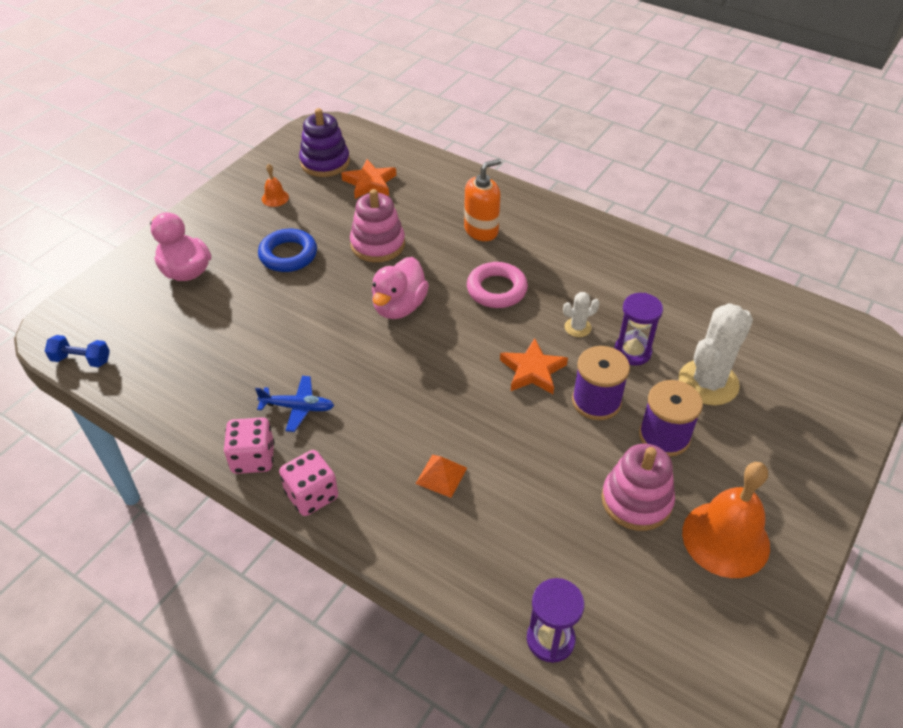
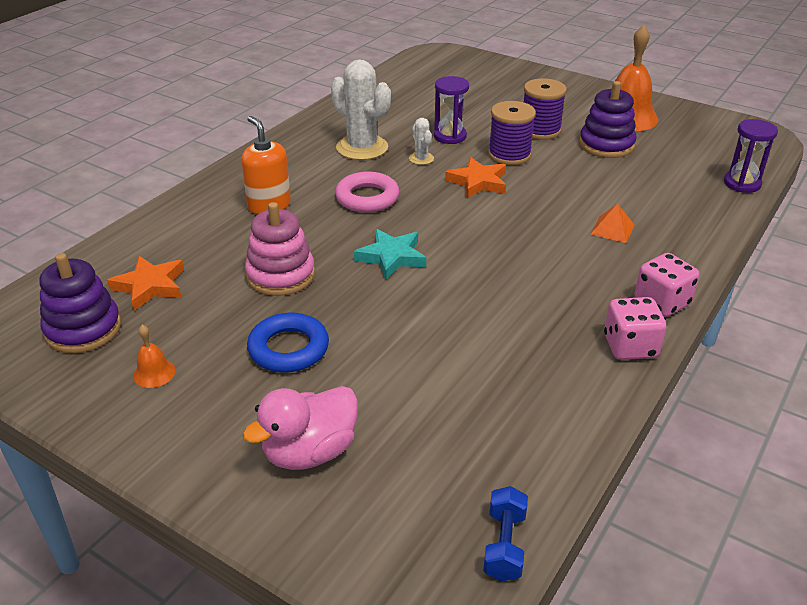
camera: 90 degrees left, 10 degrees down
blue plane [255,376,334,432] -> none
pink duck [372,257,429,319] -> turquoise star [354,229,426,279]
pink stacking toy [601,444,675,531] -> purple stacking toy [579,81,637,158]
white cactus [679,303,753,405] -> white cactus moved to [331,59,391,160]

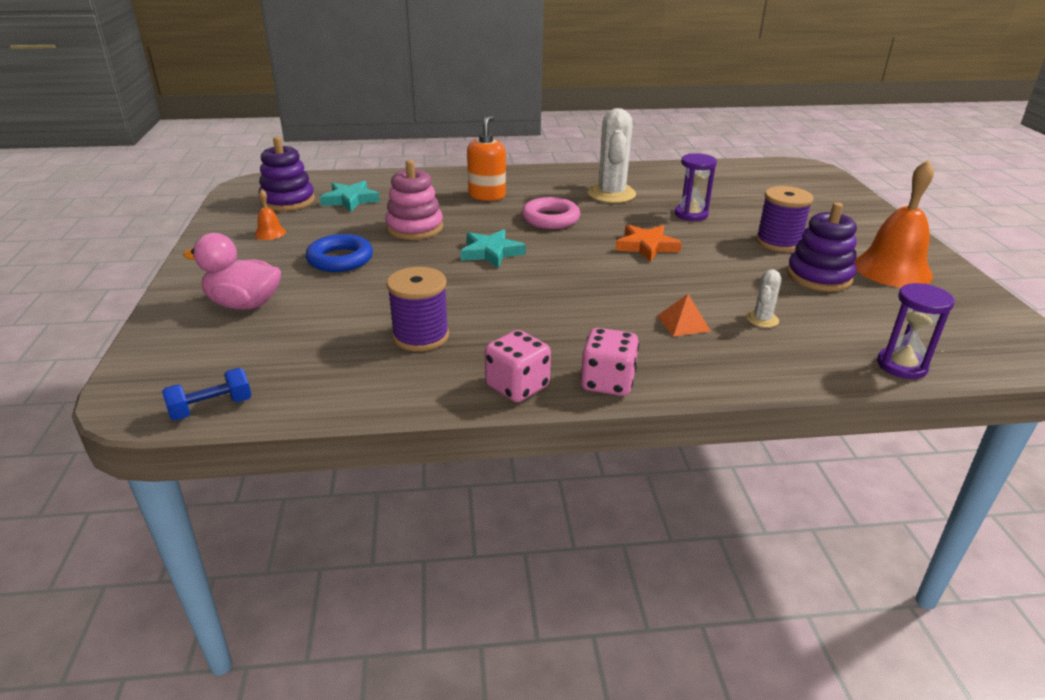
camera: 50 degrees right, 5 degrees down
orange star [107,256,184,311] -> turquoise star [320,181,380,211]
white cactus [409,118,434,165] -> white cactus moved to [746,269,781,328]
purple spool [488,101,536,165] -> purple spool moved to [386,267,449,351]

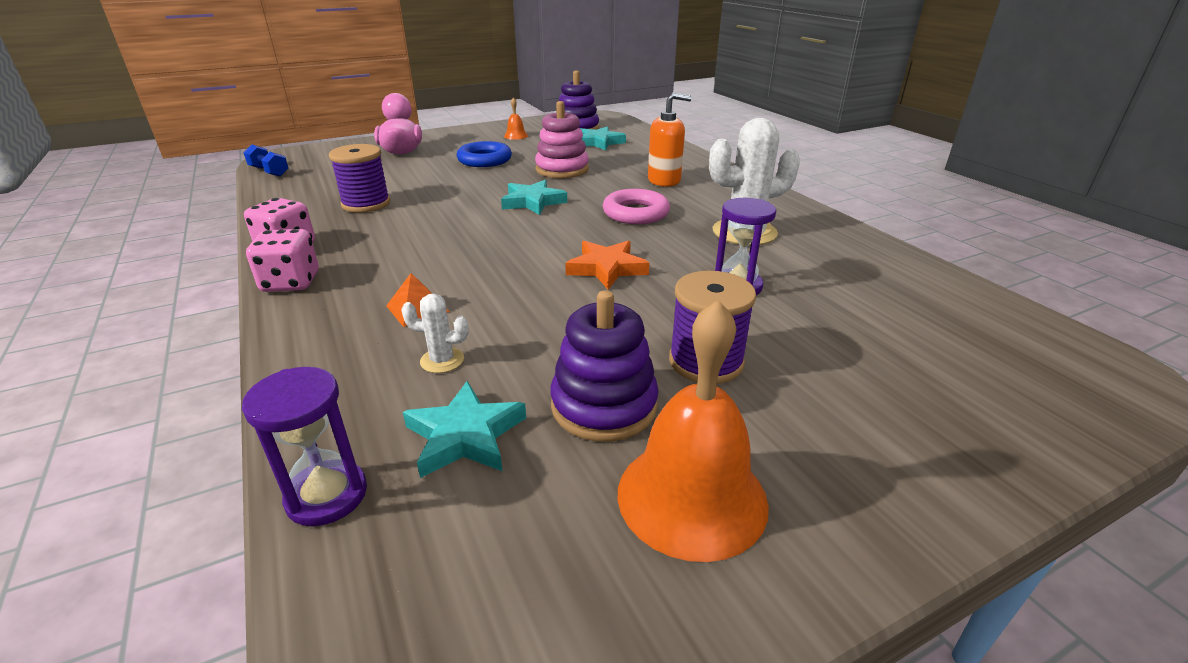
camera: 70 degrees right, 0 degrees up
none -> turquoise star [403,381,526,478]

